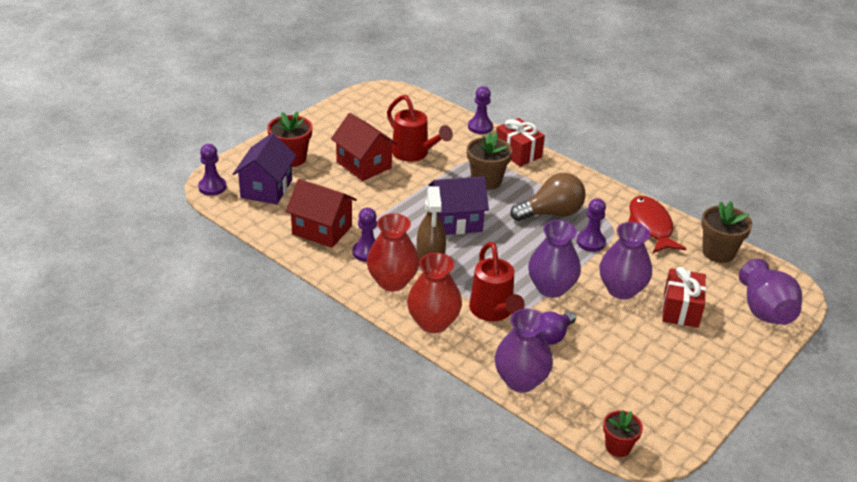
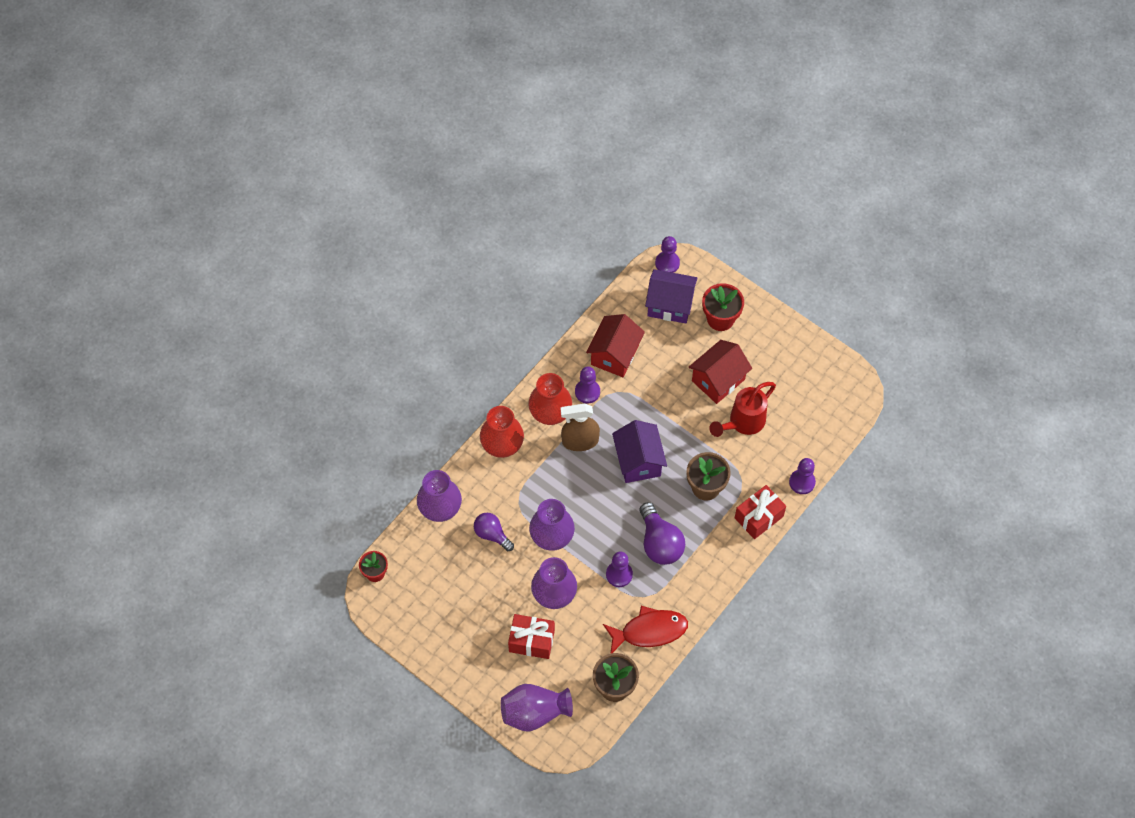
camera: 90 degrees right, 25 degrees up
red watering can [469,242,525,321] -> none
brown light bulb [510,173,585,221] -> purple light bulb [639,502,685,565]

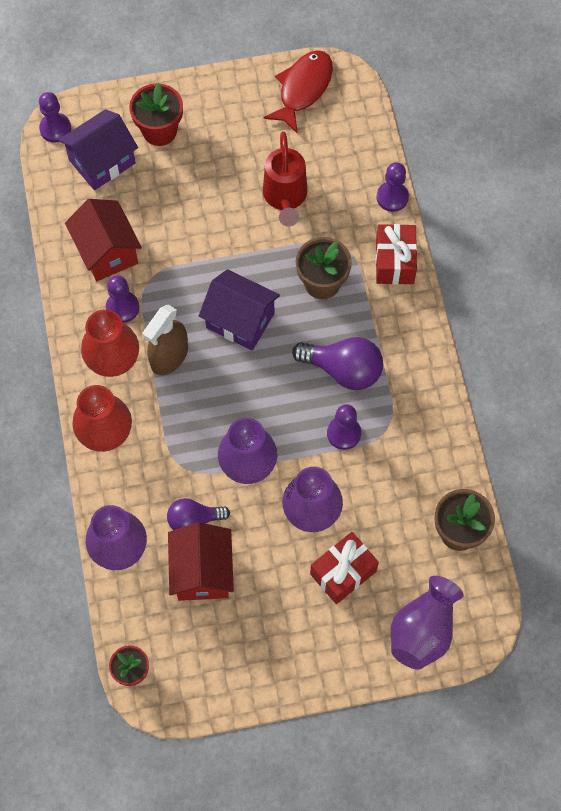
camera: 50 degrees left, 5 degrees up
red fish [603,606,688,654] -> red fish moved to [263,50,333,134]
red house [689,340,752,404] -> red house moved to [168,522,234,601]

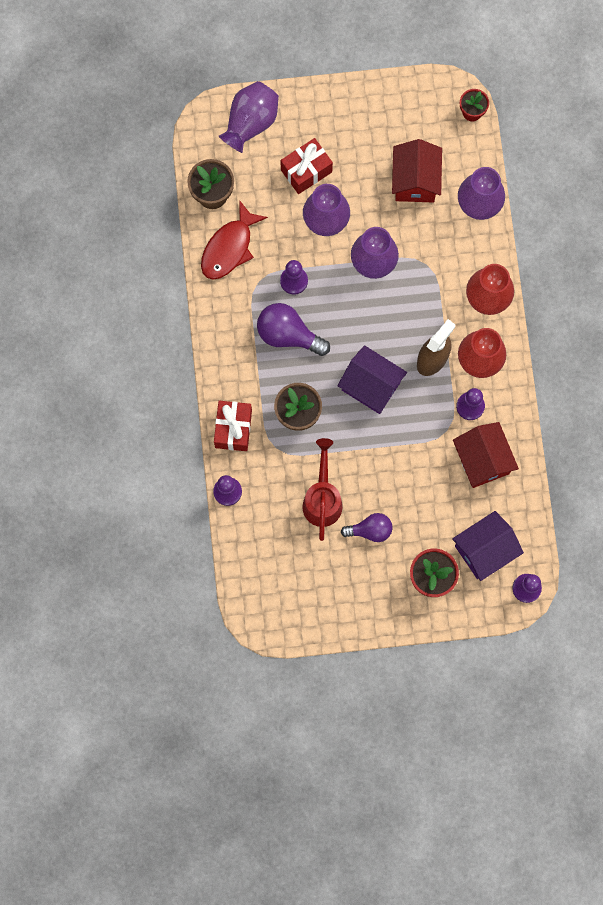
camera: 175 degrees left, 10 degrees up
purple light bulb [167,498,230,530] -> purple light bulb moved to [341,513,393,542]
red fish [263,50,333,134] -> red fish moved to [201,200,268,280]

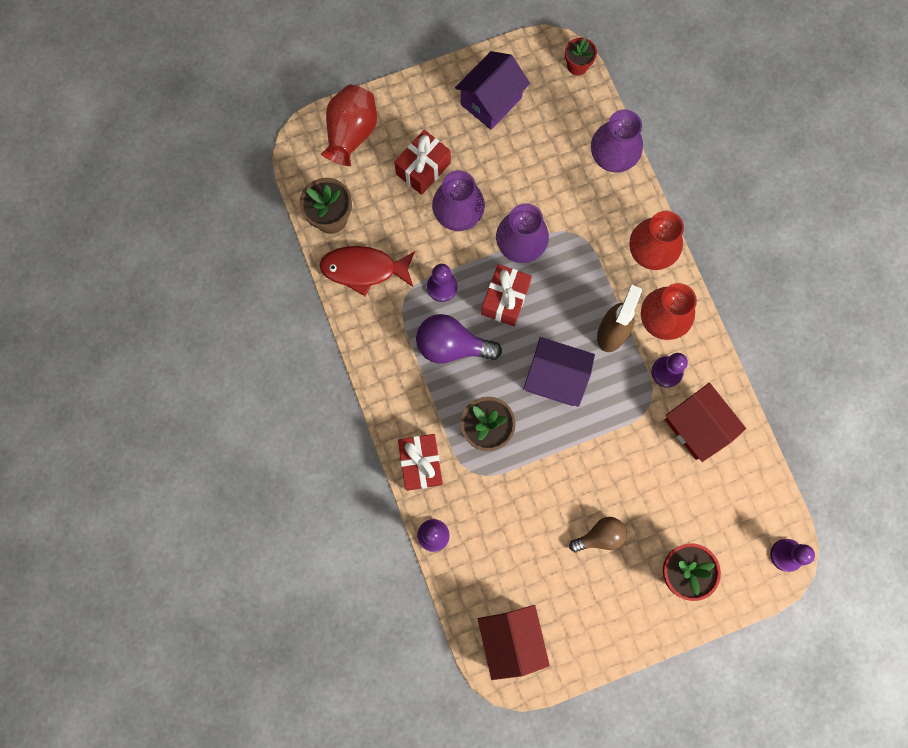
camera: 15 degrees left, 0 degrees up
red fish [201,200,268,280] -> red fish turned 75 degrees clockwise [319,246,415,296]
purple vase [218,81,279,153] -> red vase [321,85,377,166]
red watering can [302,438,342,541] -> none
purple light bulb [341,513,393,542] -> brown light bulb [569,517,627,552]
red house [392,139,442,202] -> red house moved to [478,605,550,680]
purple house [452,511,524,581] -> purple house moved to [455,51,530,130]
none -> red gift [481,264,532,326]

